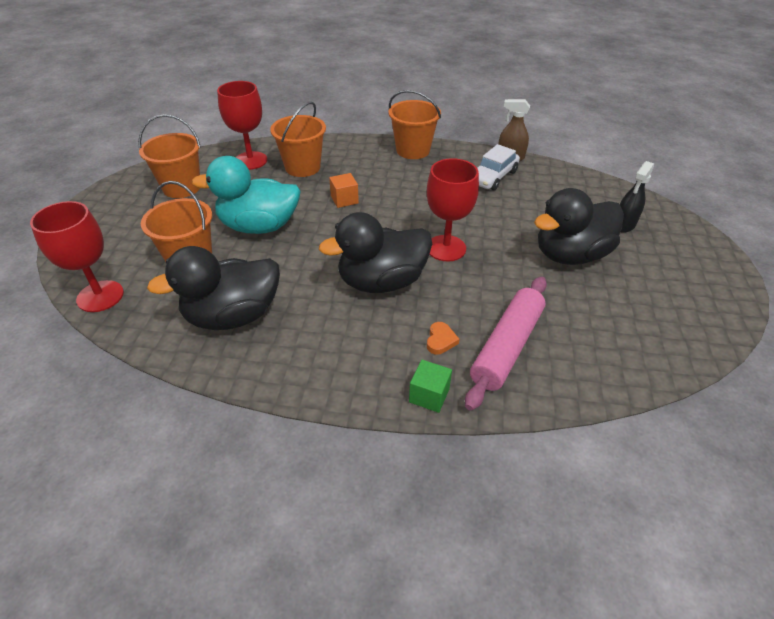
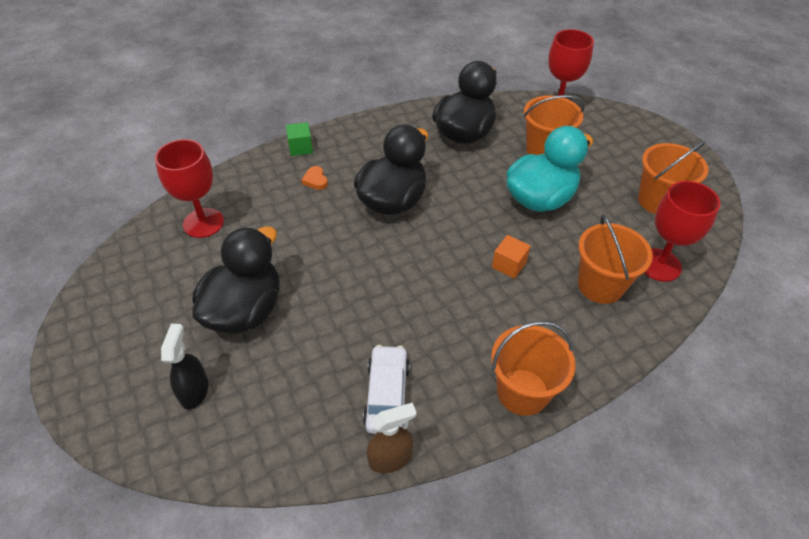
camera: 145 degrees right, 5 degrees up
red goblet [427,158,479,262] -> red goblet moved to [155,139,224,238]
pink rolling pin [465,277,547,411] -> none

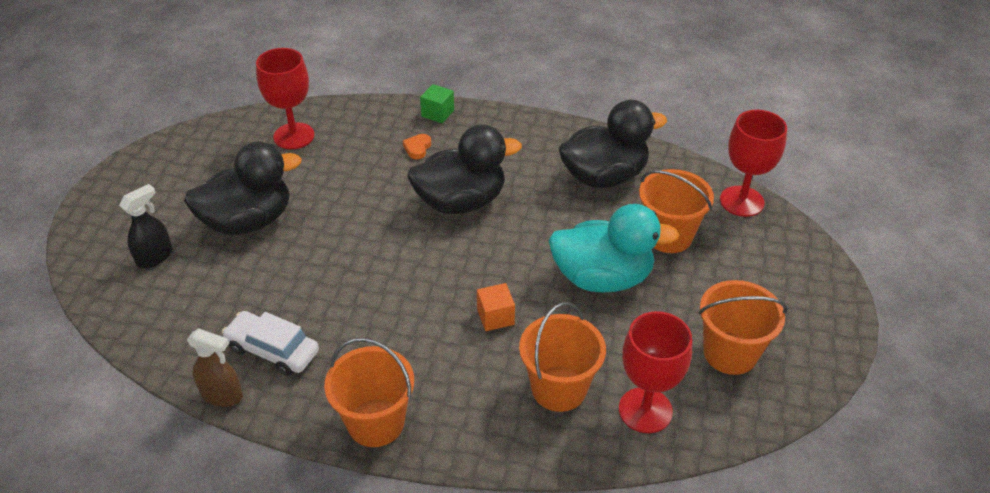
camera: 40 degrees right, 5 degrees down
white car [363,345,410,434] -> white car turned 105 degrees counterclockwise [222,311,319,376]

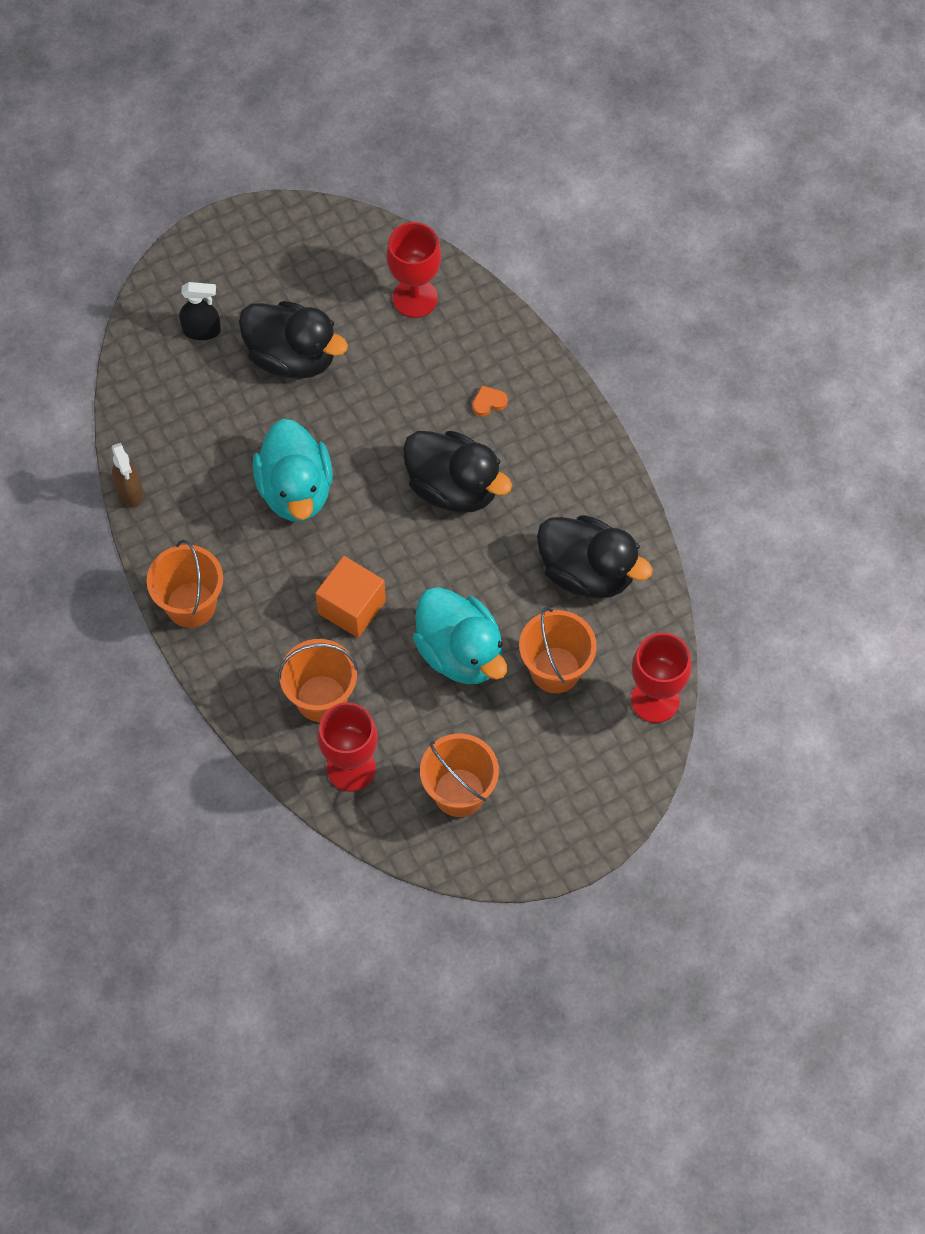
camera: 50 degrees right, 20 degrees up
white car [222,311,319,376] -> none
green cube [420,84,454,123] -> none
orange cube [477,283,515,331] -> orange cube [315,556,386,638], size x1.67
none -> turquoise duck [252,419,333,521]

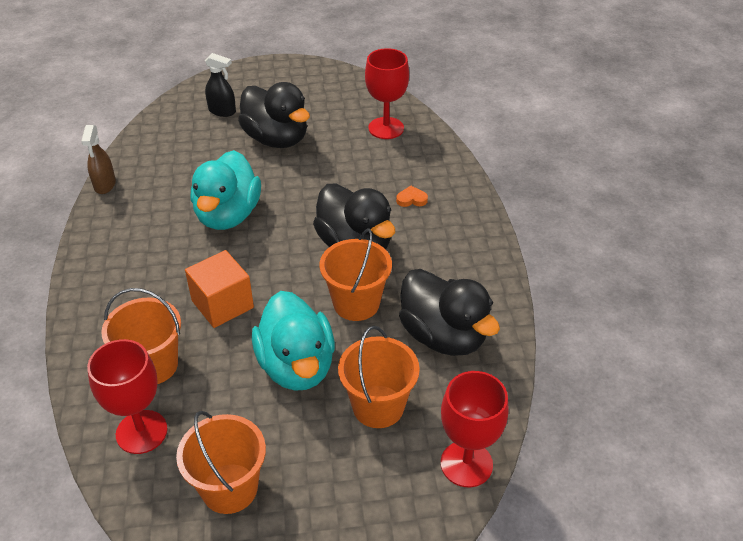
camera: 20 degrees right, 20 degrees down
orange bucket [147,540,223,628] -> orange bucket moved to [319,228,392,321]

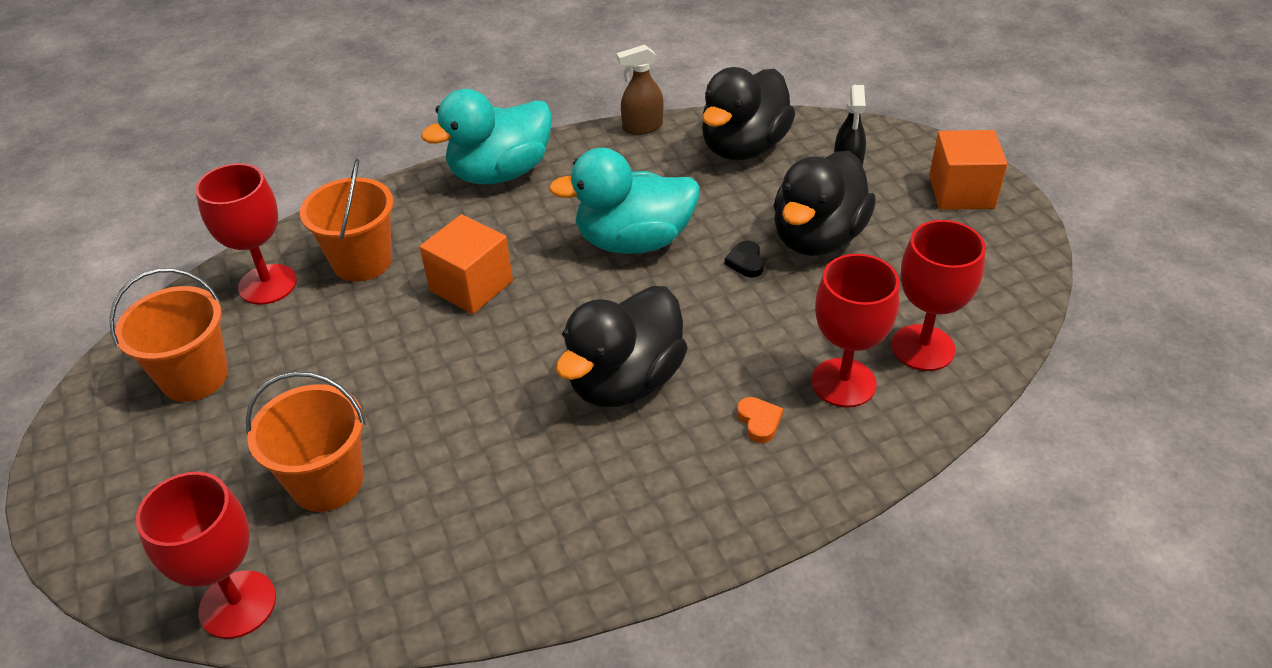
camera: 75 degrees right, 0 degrees up
turquoise duck [252,291,335,391] -> turquoise duck moved to [421,89,552,184]
orange bucket [319,228,392,321] -> none
black duck [399,269,500,356] -> black duck moved to [702,67,795,160]
none -> black heart [725,241,764,277]
none -> red goblet [812,254,899,408]
none -> orange cube [929,130,1007,210]

